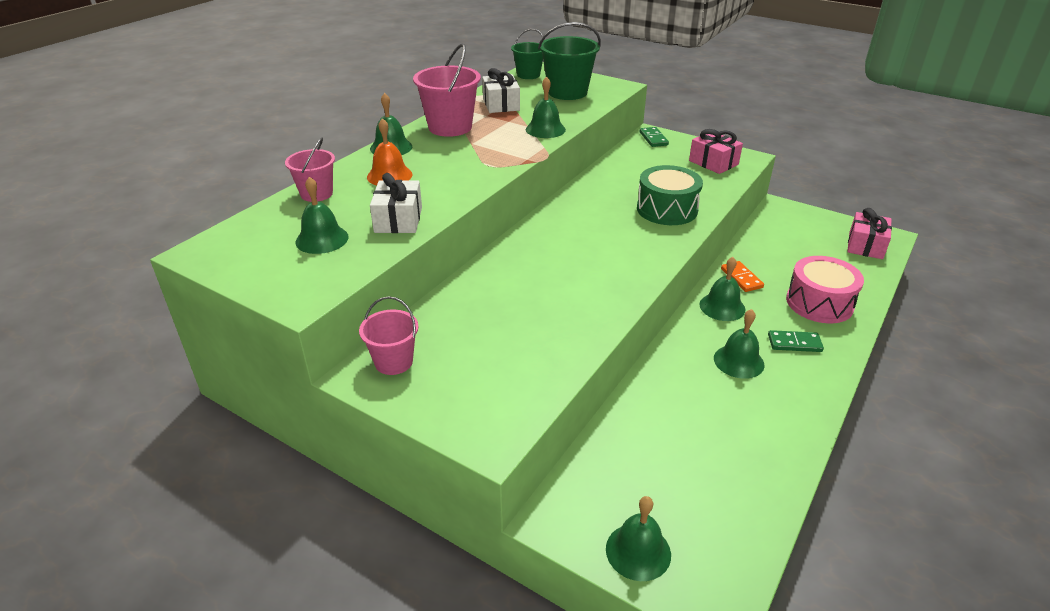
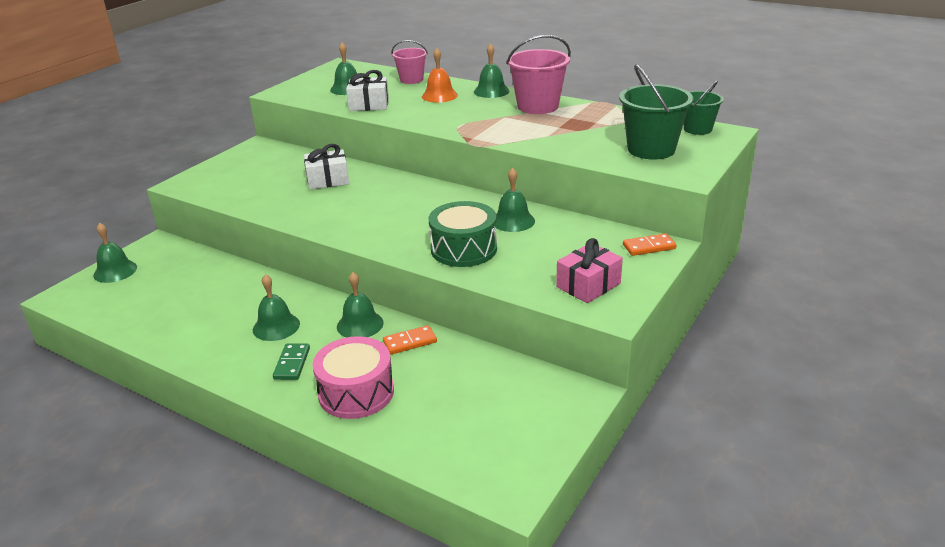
camera: 90 degrees right, 5 degrees down
pink bucket [359,296,419,375] -> none
white gift [482,68,520,113] -> white gift moved to [304,144,349,190]
green bell [526,77,566,138] -> green bell moved to [495,168,535,232]
green domino [640,127,669,147] -> orange domino [623,233,677,256]
pink gift [847,208,892,259] -> none

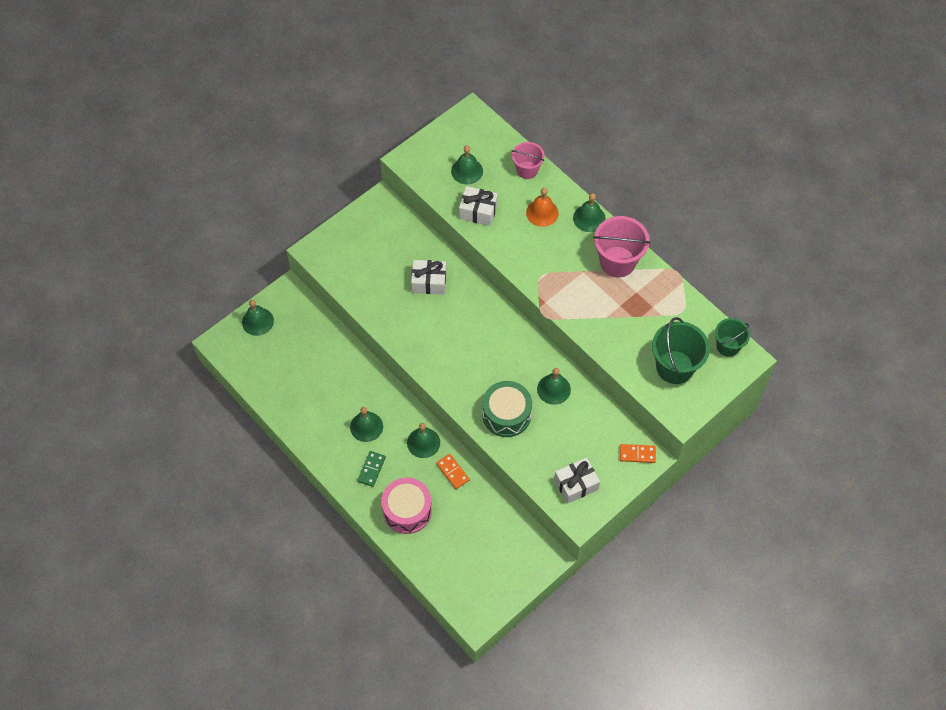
camera: 15 degrees right, 30 degrees up
orange domino [383,325,437,355] -> orange domino turned 60 degrees clockwise [436,454,470,489]
pink gift [556,238,623,303] -> white gift [554,458,600,504]

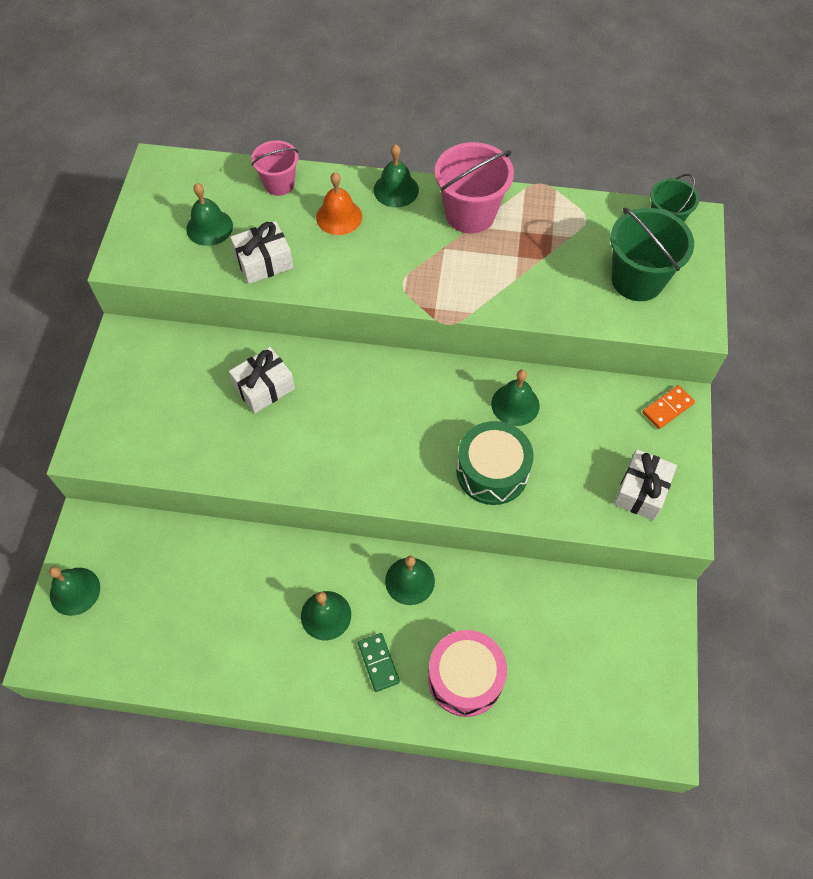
camera: 40 degrees left, 0 degrees up
orange domino [436,454,470,489] -> none

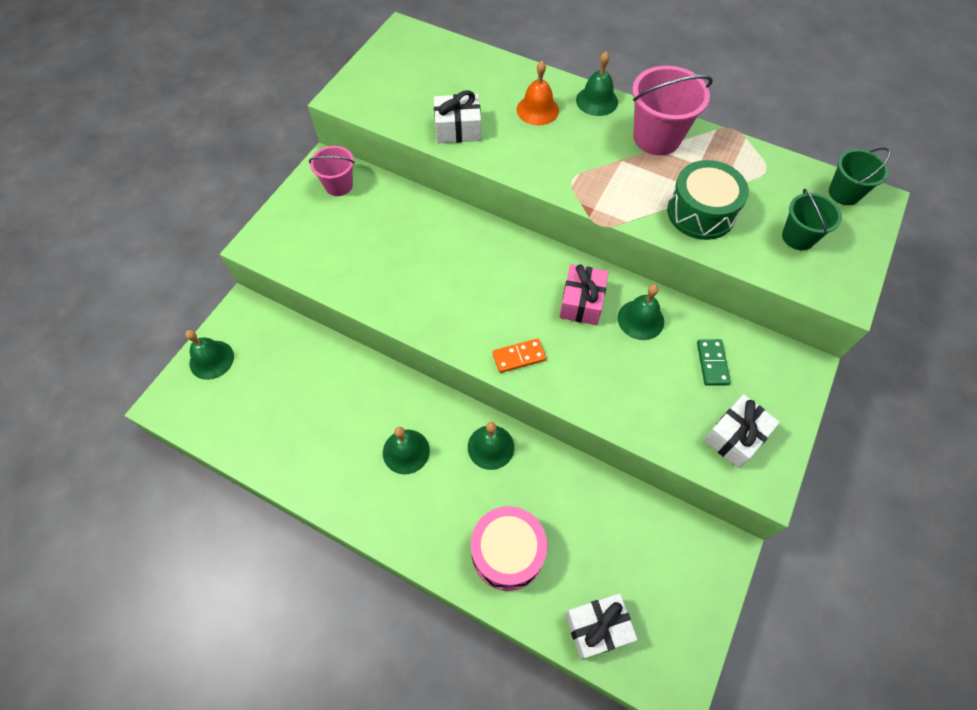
camera: 20 degrees right, 0 degrees up
green bell [186,183,233,246] -> none
white gift [229,347,295,414] -> white gift moved to [565,593,638,659]
pink bucket [251,140,298,196] -> pink bucket moved to [309,146,355,196]
green domino [358,633,400,692] -> green domino moved to [697,339,730,386]
green drum [457,421,534,505] -> green drum moved to [667,160,749,240]
green bucket [610,207,694,301] -> green bucket [782,189,842,250], size x0.62
orange domino [643,385,695,429] -> orange domino moved to [492,338,546,373]
none -> pink gift [559,264,609,325]

